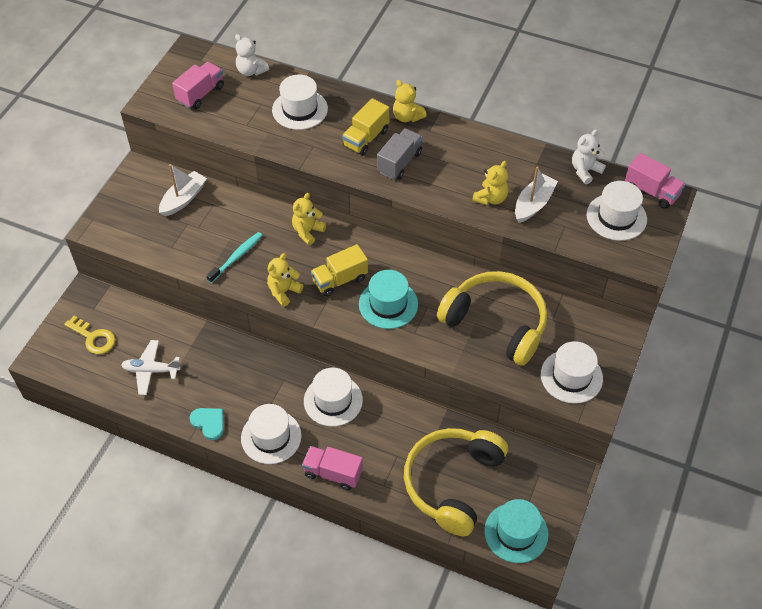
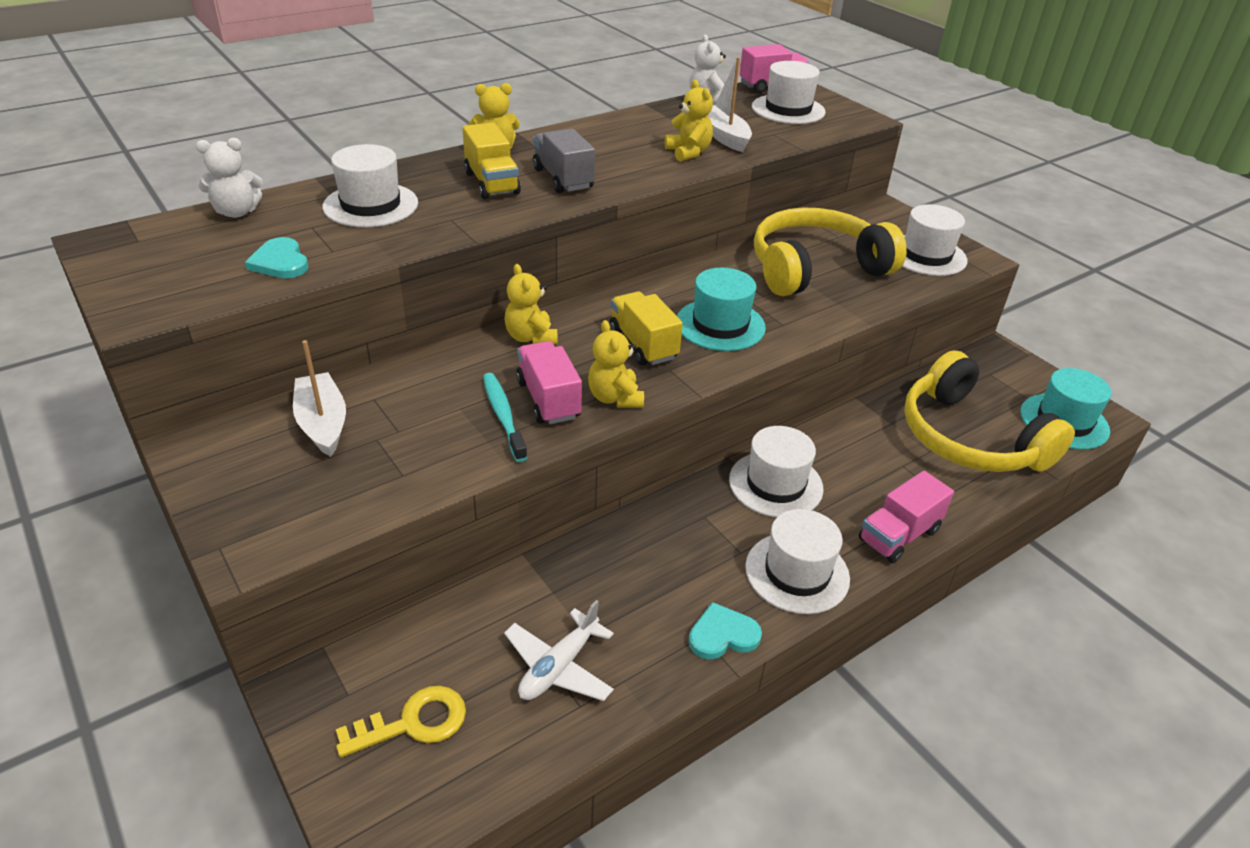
camera: 60 degrees left, 15 degrees down
pink truck [172,62,224,109] -> pink truck moved to [516,341,582,424]
yellow truck [311,244,368,297] -> yellow truck turned 150 degrees clockwise [610,292,683,365]
none -> turquoise heart [245,237,308,278]

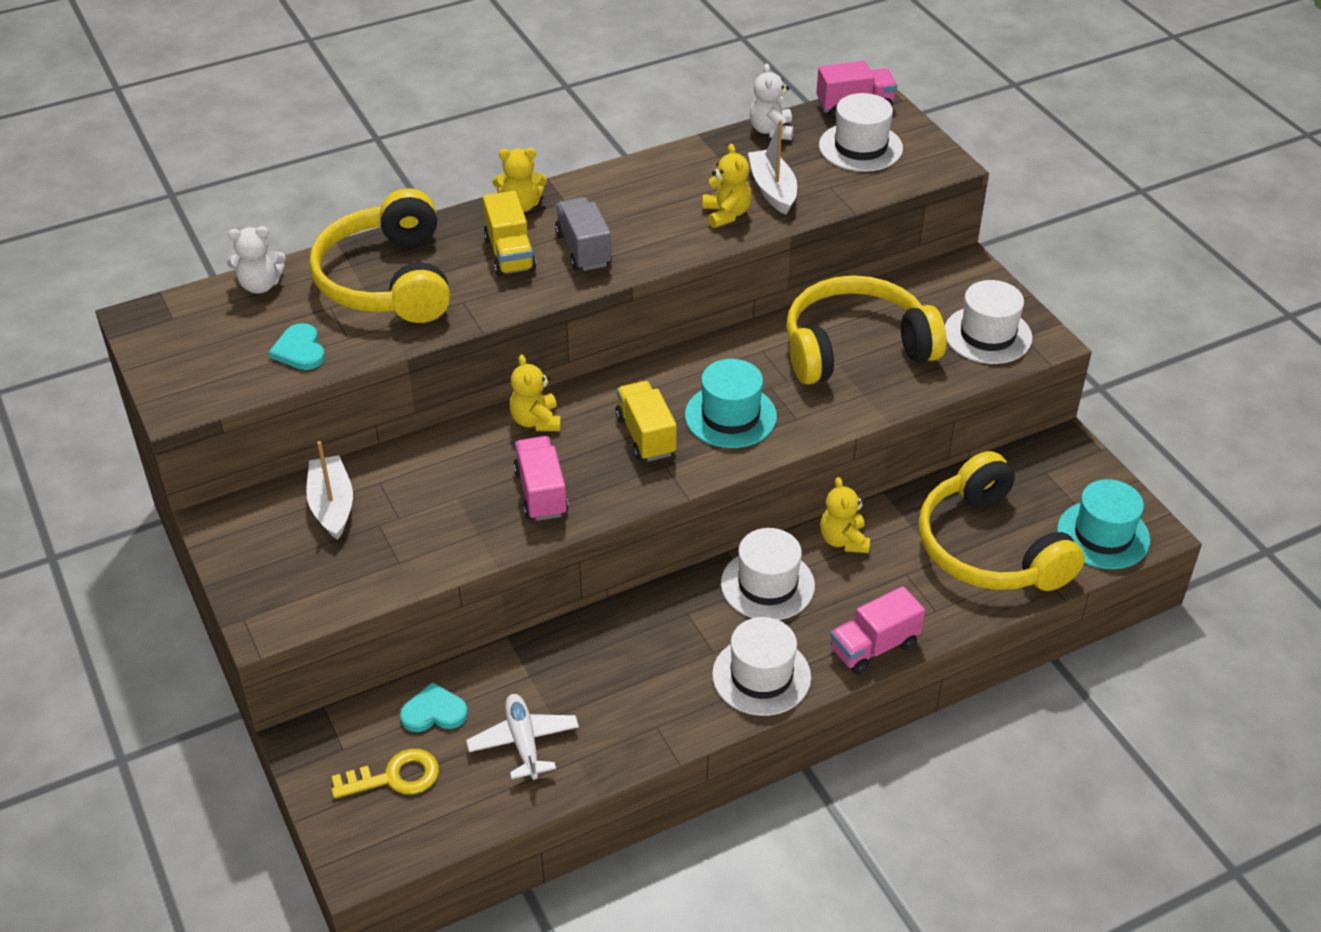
camera: 10 degrees right, 5 degrees up
white hat [323,144,418,227] -> yellow headphones [309,188,450,323]
turquoise toothbrush [483,373,527,462] -> none
white plane [504,600,614,701] -> white plane turned 120 degrees clockwise [466,694,579,780]
yellow teddy bear [588,320,644,408] -> yellow teddy bear moved to [820,477,870,553]
turquoise heart [689,602,762,659] -> turquoise heart moved to [400,682,468,732]

